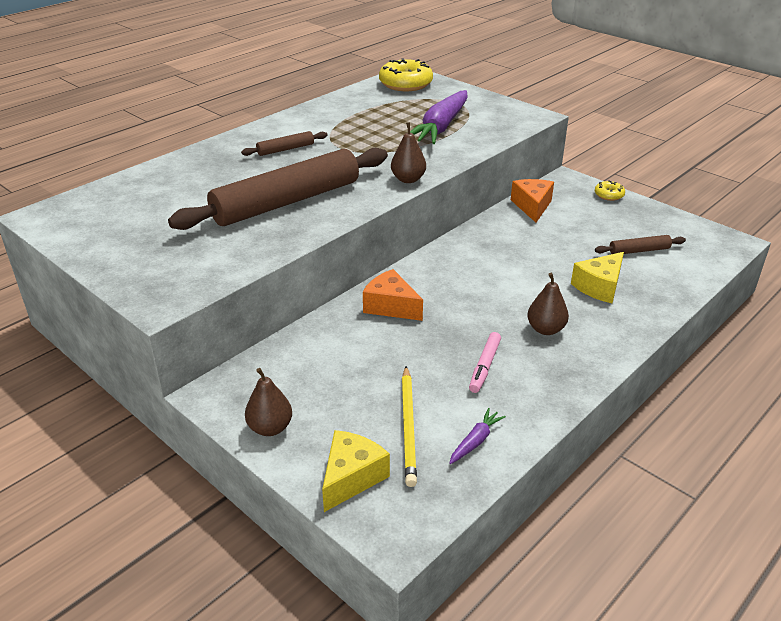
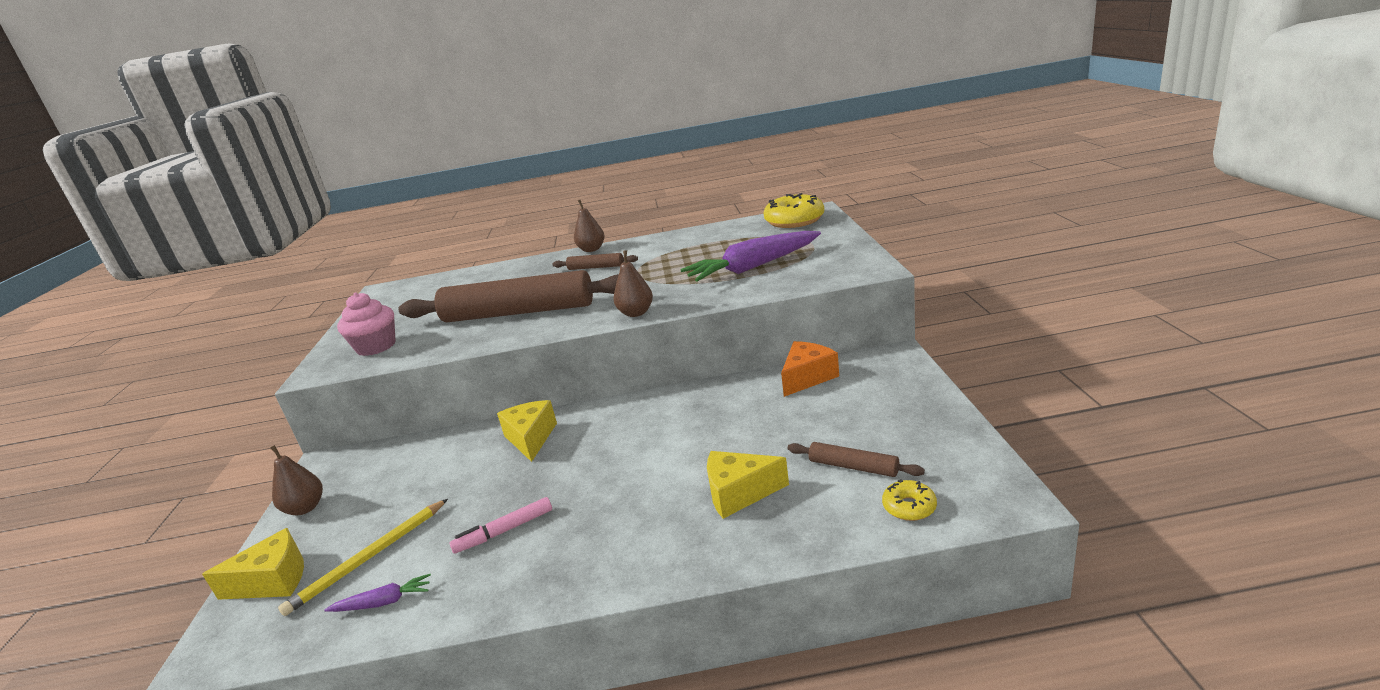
camera: 45 degrees right, 10 degrees down
orange cheese [363,269,423,321] -> yellow cheese [497,400,557,462]
brown pear [527,273,569,335] -> brown pear moved to [574,200,604,252]
yellow donut [595,180,625,201] -> yellow donut moved to [882,479,937,521]
none -> pink cupcake [337,293,396,356]

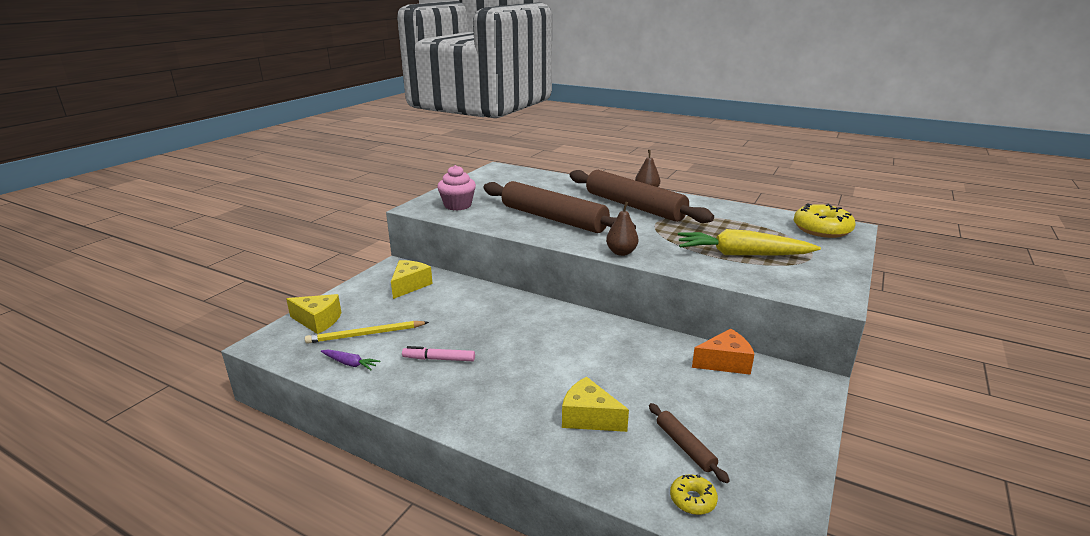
camera: 30 degrees right, 0 degrees up
brown pear [270,445,323,515] -> none
yellow cheese [497,400,557,462] -> yellow cheese moved to [391,260,433,299]
brown rolling pin [553,253,638,270] -> brown rolling pin [570,170,714,223], size x2.39
purple carrot [680,231,821,282] -> yellow carrot [678,229,821,255]

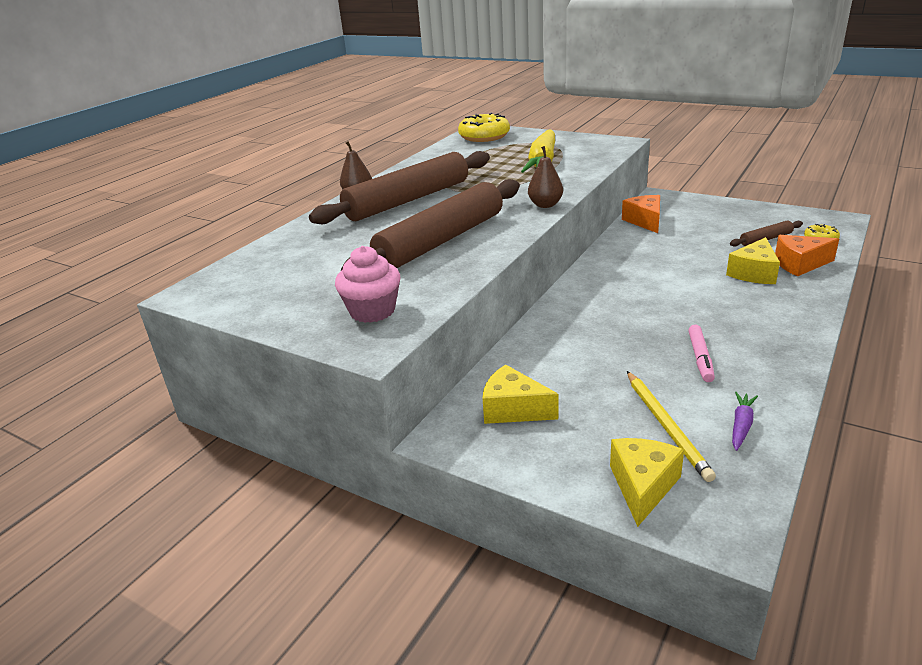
camera: 85 degrees left, 5 degrees up
none -> orange cheese [775,235,839,277]

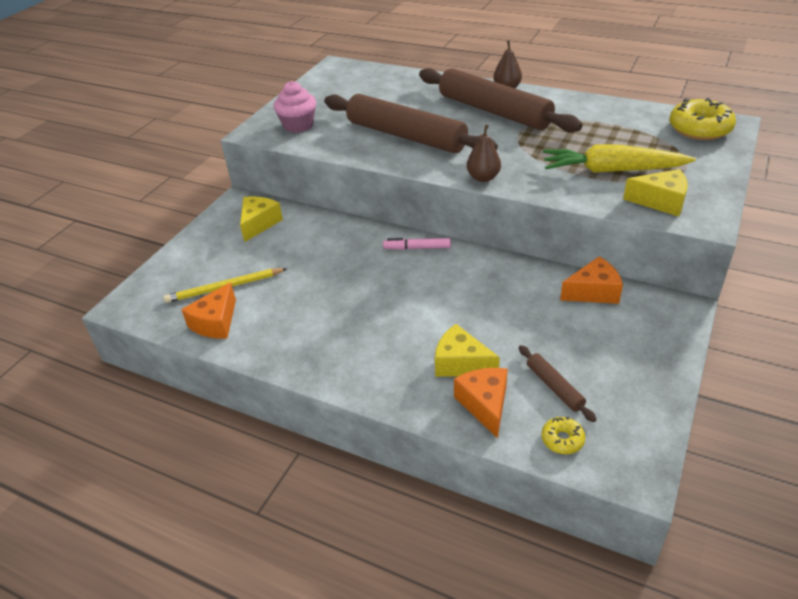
camera: 85 degrees right, 10 degrees up
yellow cheese [610,438,684,527] -> yellow cheese moved to [623,169,688,217]
pink marker [688,325,715,382] -> pink marker moved to [383,238,451,250]
purple carrot [732,392,758,451] -> orange cheese [181,282,236,339]

